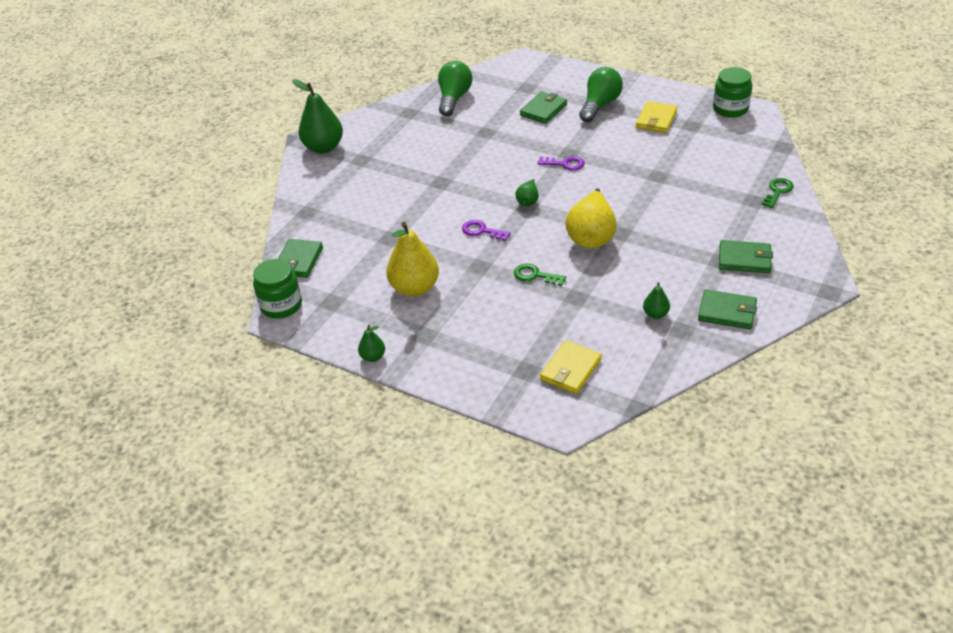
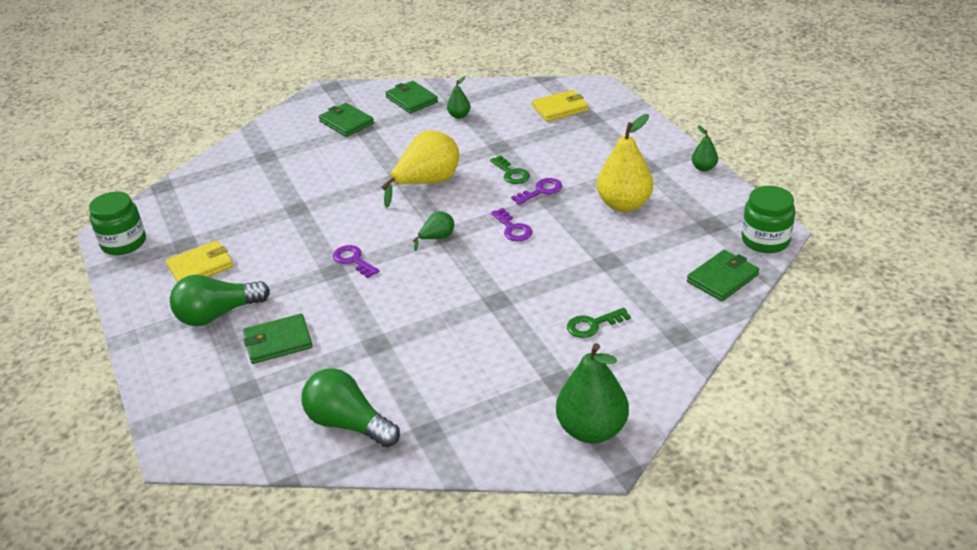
camera: 145 degrees left, 5 degrees down
green light bulb [438,61,472,116] -> green light bulb turned 75 degrees clockwise [302,368,400,447]
green key [762,178,794,208] -> green key moved to [567,308,631,338]
none -> purple key [511,178,562,205]

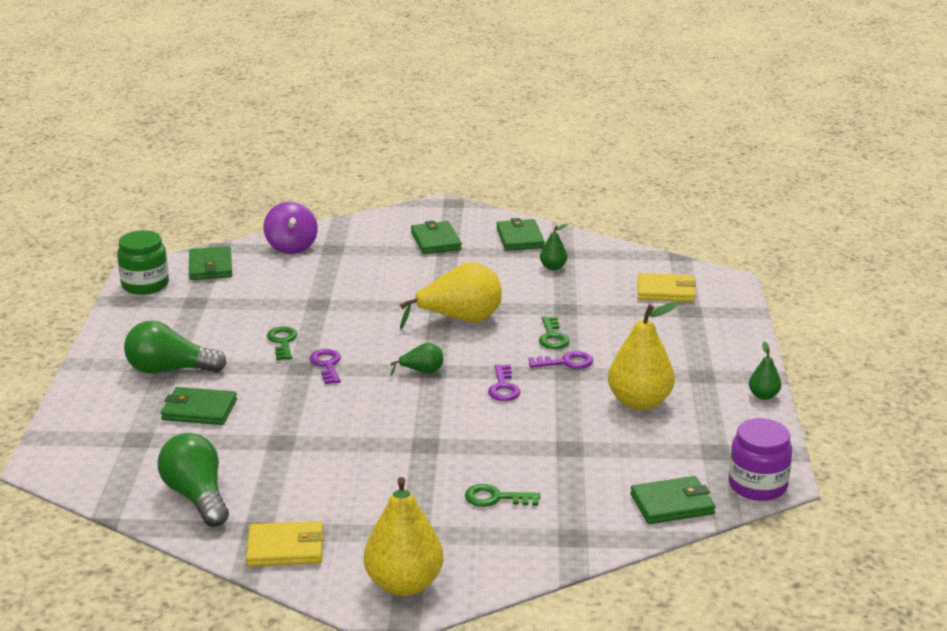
camera: 25 degrees right, 10 degrees down
yellow wallet [166,240,233,282] -> yellow wallet moved to [246,521,324,567]
green pear [556,343,629,443] -> yellow pear [364,477,443,596]
green jar [742,186,795,253] -> purple jar [729,418,792,501]
none -> green wallet [189,246,232,280]
none -> purple spinning top [264,202,318,254]
none -> green key [267,326,297,360]

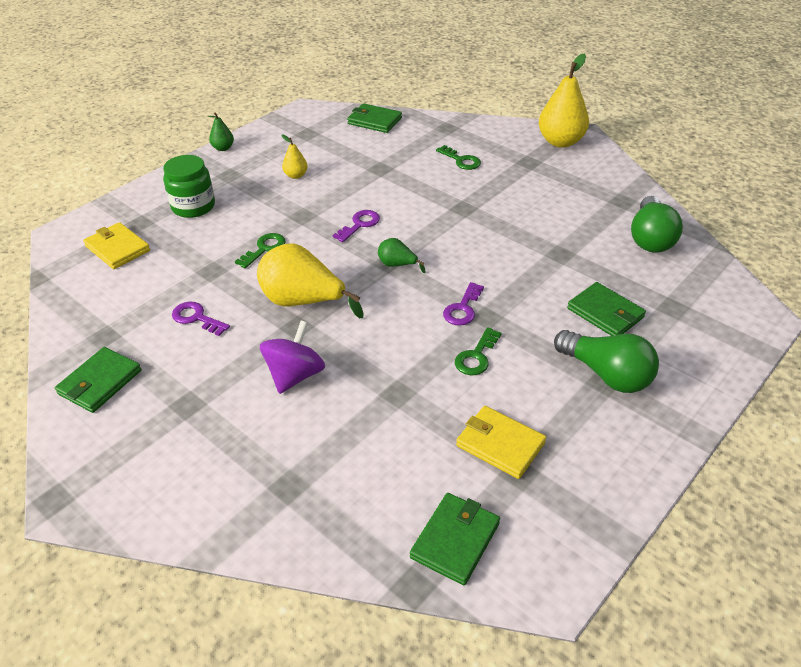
camera: 140 degrees left, 15 degrees up
green jar [117,230,169,295] -> green jar moved to [163,155,215,218]
yellow wallet [246,521,324,567] -> yellow wallet moved to [456,406,546,479]
purple spinning top [264,202,318,254] -> purple spinning top moved to [260,321,325,394]
green wallet [411,221,462,254] -> none
purple key [528,351,593,369] -> purple key moved to [172,302,230,336]
green pear [540,224,567,270] -> none
yellow pear [608,302,678,411] -> yellow pear [282,135,308,179], size x0.49
purple jar [729,418,792,501] -> none

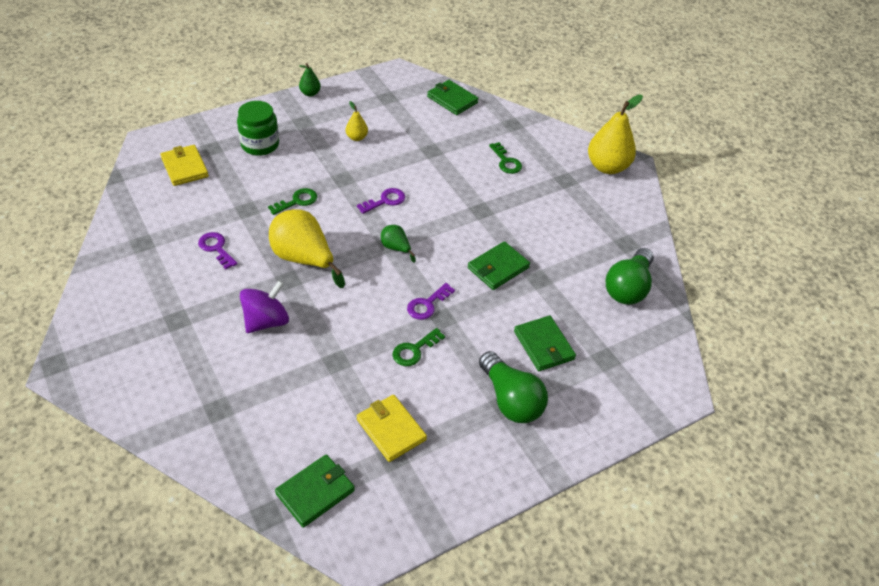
camera: 15 degrees right, 5 degrees up
green wallet [55,347,141,413] -> green wallet moved to [468,241,530,290]

